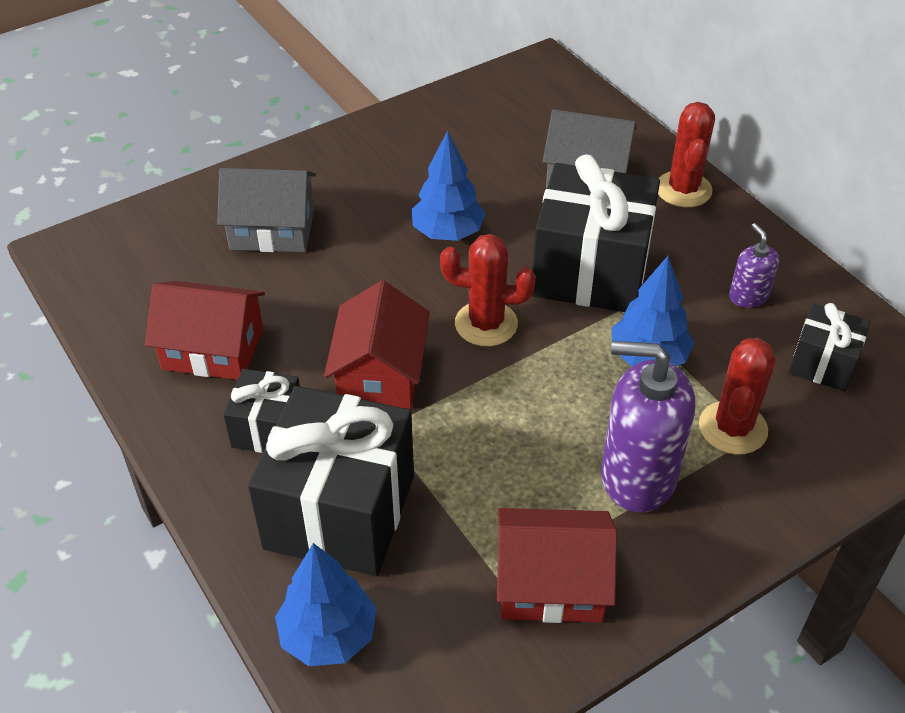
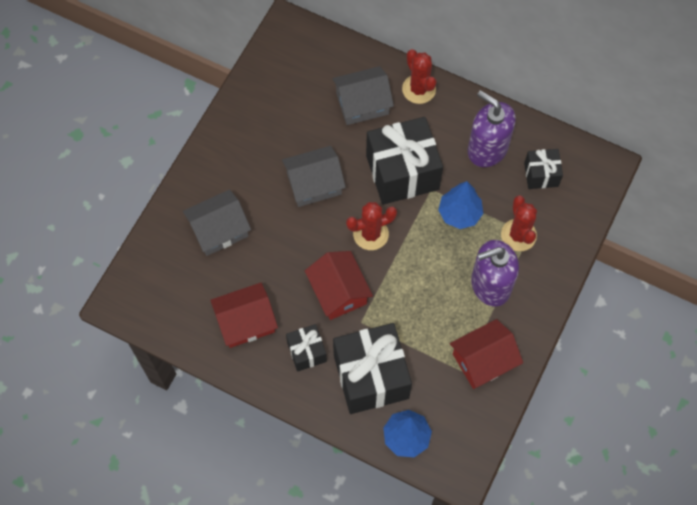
camera: 30 degrees left, 20 degrees up
blue tree [412,131,486,241] -> grey house [282,146,346,207]
purple soap dispenser [729,223,779,308] -> purple soap dispenser [468,90,516,167], size x2.00

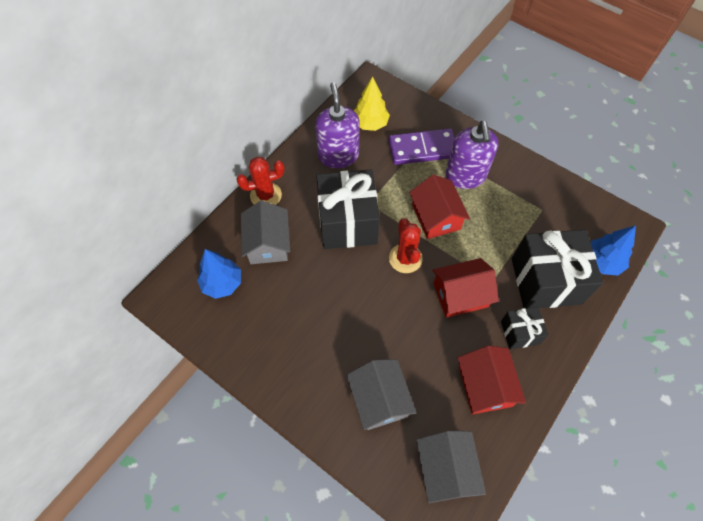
camera: 80 degrees left, 5 degrees down
grey house [282,146,346,207] -> grey house moved to [416,431,486,503]
blue tree [438,181,484,229] -> blue tree moved to [197,249,241,299]
red house [450,319,523,389] -> red house moved to [409,174,470,239]
purple soap dispenser [468,90,516,167] -> purple soap dispenser turned 120 degrees clockwise [315,82,360,168]
red cactus [501,195,537,251] -> purple domino [388,128,455,165]
black gift [524,149,563,189] -> yellow tree [354,77,390,131]

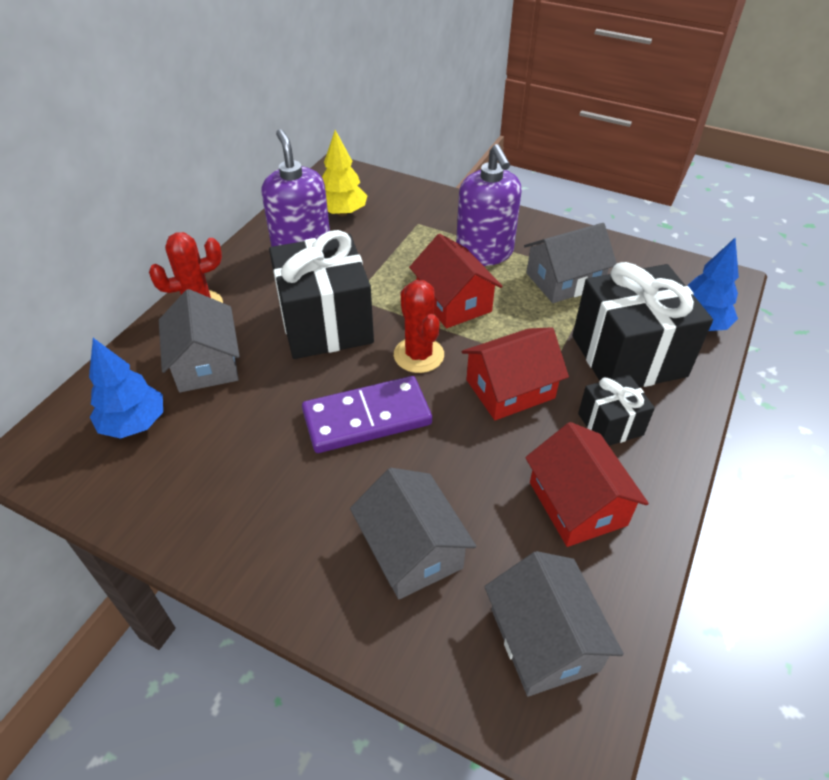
camera: 10 degrees left, 15 degrees down
purple domino [388,128,455,165] -> purple domino moved to [302,376,432,453]
none -> grey house [524,223,617,303]

